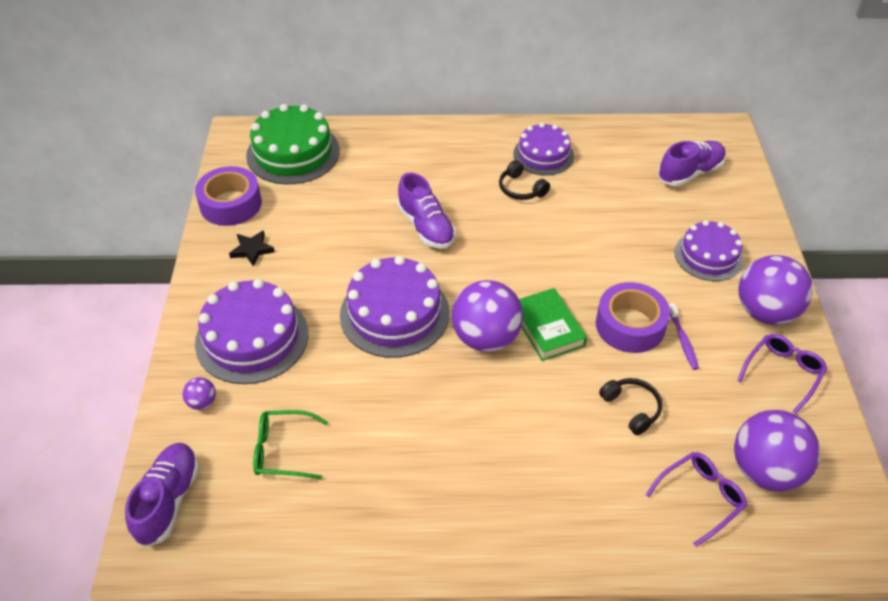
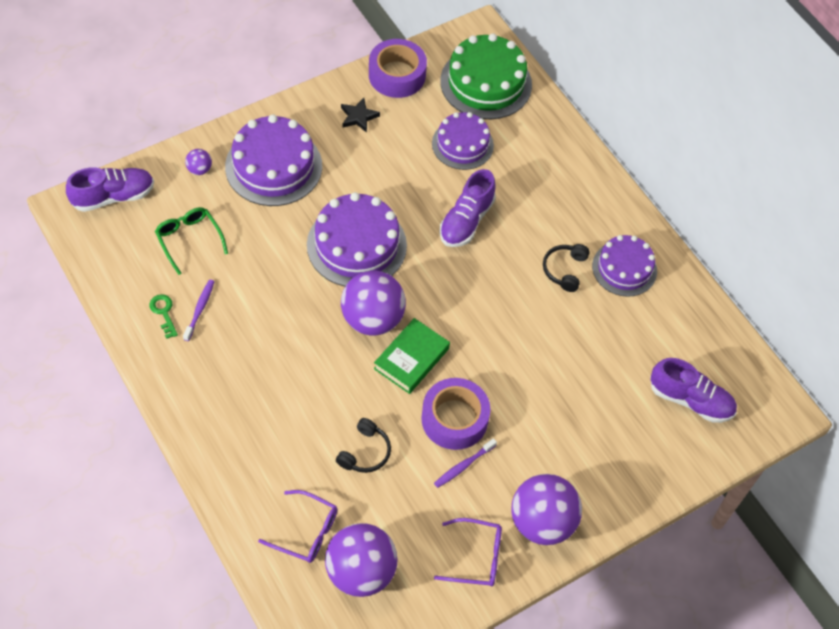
camera: 55 degrees right, 10 degrees up
purple cake [675,220,744,281] -> purple cake moved to [432,112,494,170]
none -> green key [149,294,178,339]
none -> purple toothbrush [183,280,215,341]

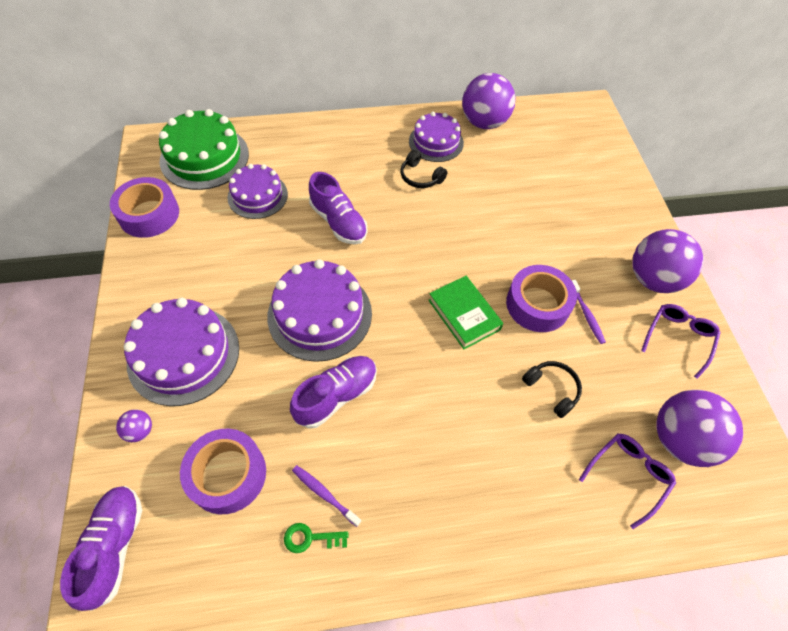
camera: 65 degrees left, 0 degrees up
green glasses [155,207,228,275] -> purple tape [180,429,266,514]
black star [341,98,380,133] -> none
purple ball [341,271,406,335] -> purple ball moved to [462,73,516,129]
purple shoe [650,358,737,423] -> purple shoe moved to [290,356,377,428]

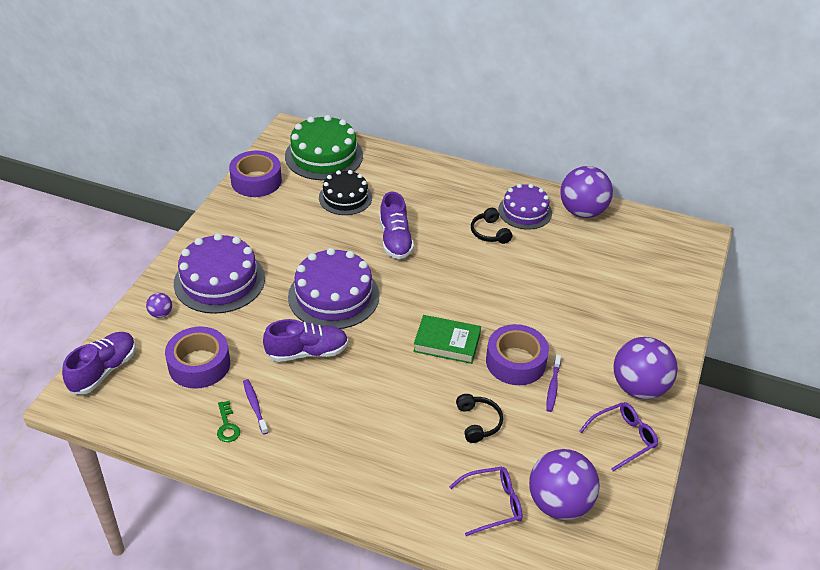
camera: 30 degrees right, 15 degrees down
purple cake [227,164,288,219] -> black cake [319,170,372,215]
green key [284,523,349,553] -> green key turned 135 degrees counterclockwise [217,401,240,442]
green book [429,276,503,349] -> green book turned 75 degrees counterclockwise [413,315,481,364]

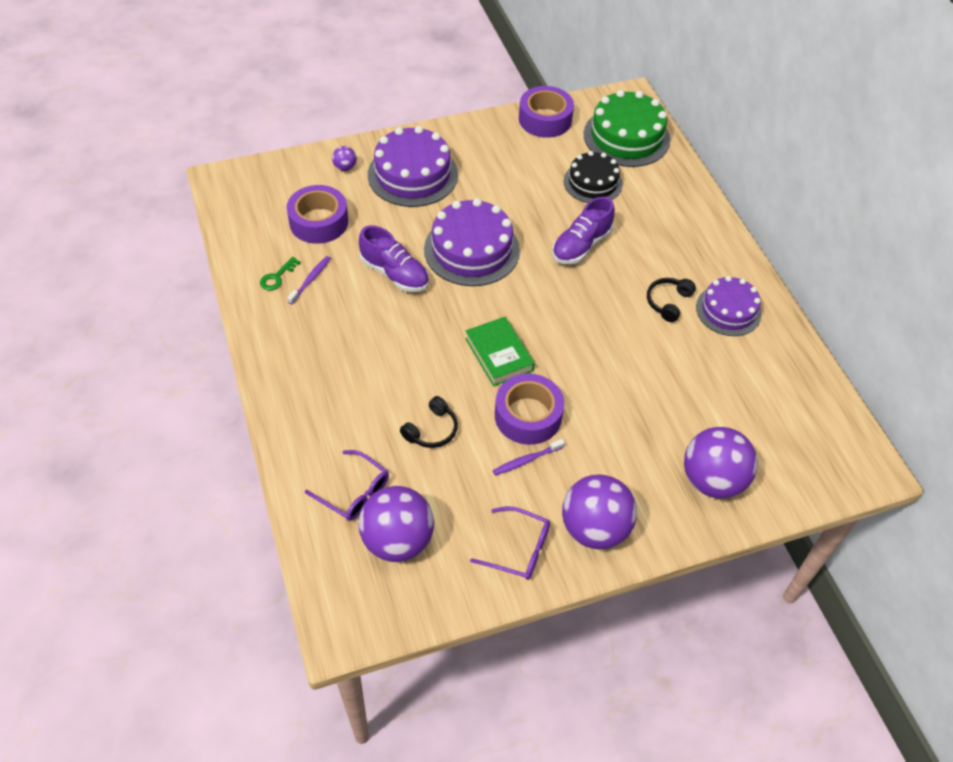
camera: 50 degrees right, 10 degrees up
purple shoe [62,332,136,394] -> none
purple ball [560,166,613,218] -> purple ball moved to [684,427,758,499]

